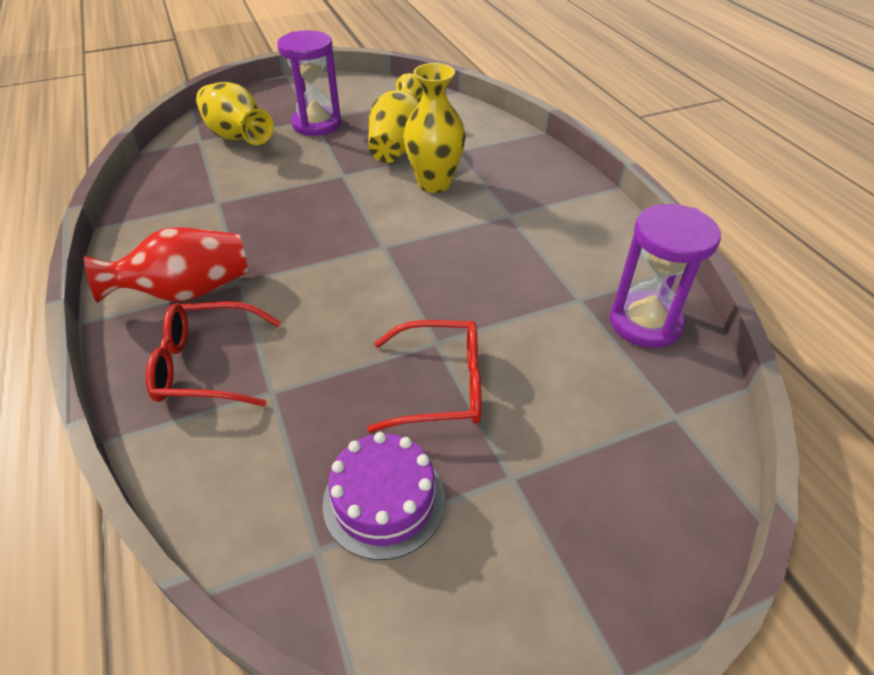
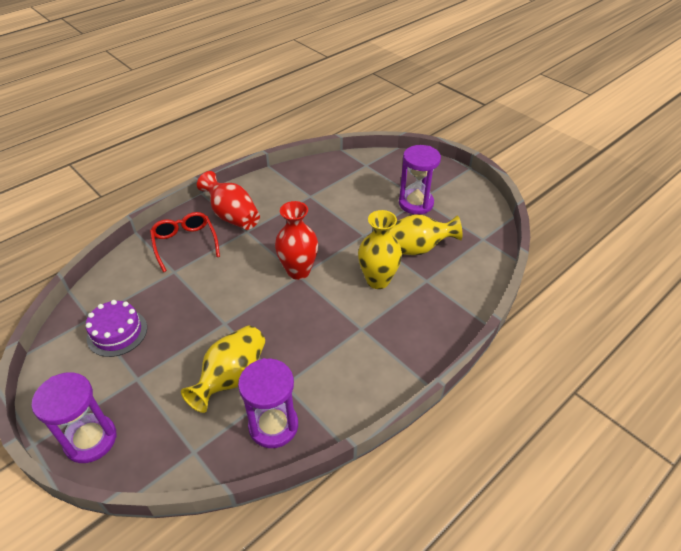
camera: 70 degrees right, 0 degrees up
yellow vase [196,82,274,145] -> yellow vase moved to [181,326,265,413]
red glasses [367,320,481,433] -> none
none -> purple hourglass [31,372,116,463]
none -> red vase [275,201,318,280]

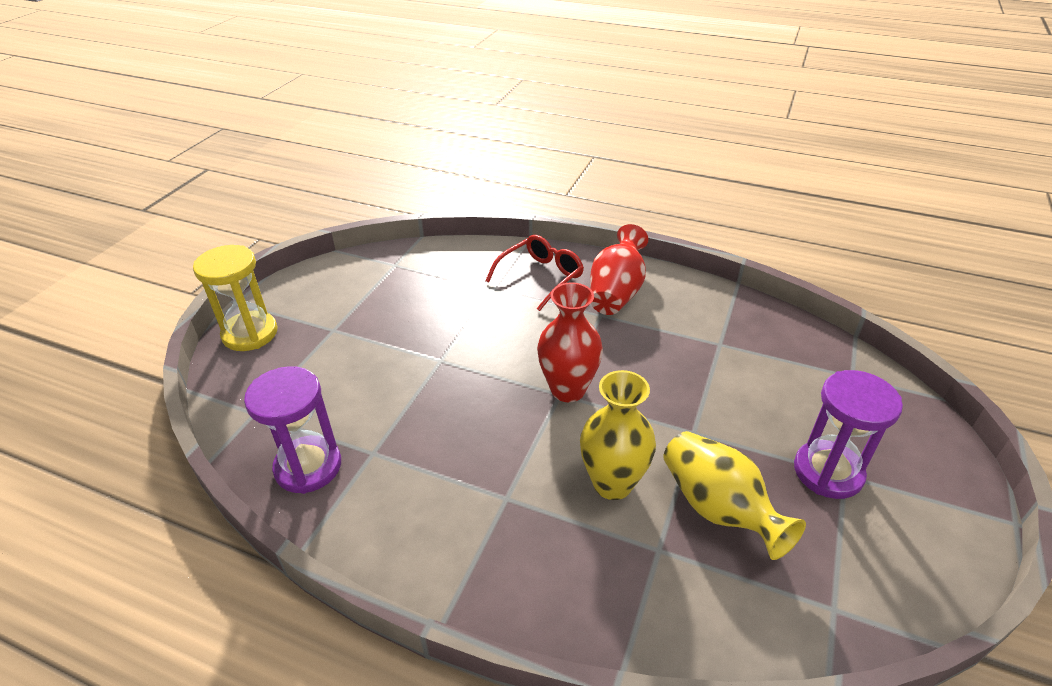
camera: 65 degrees right, 5 degrees down
purple hourglass [31,372,116,463] -> yellow hourglass [193,245,278,351]
purple cake [86,300,147,357] -> none
yellow vase [181,326,265,413] -> none

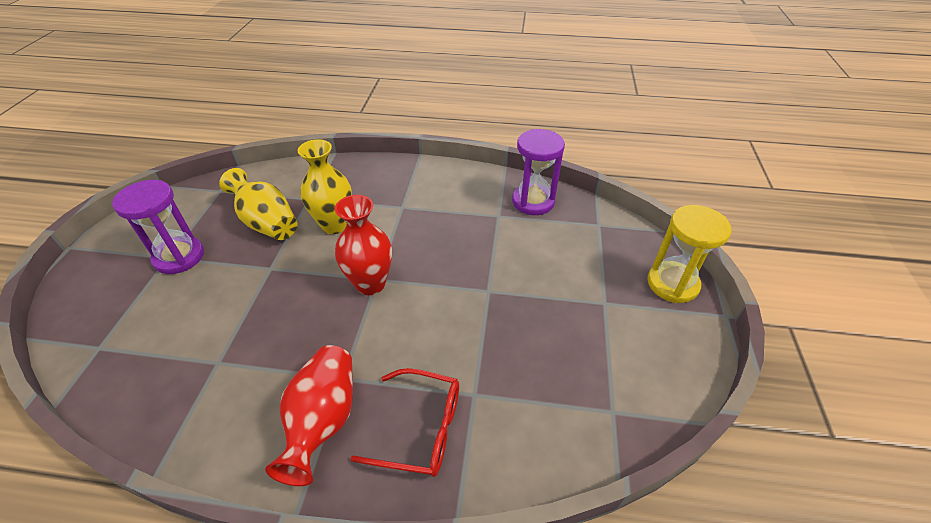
camera: 165 degrees right, 5 degrees up
red glasses [485,235,584,311] -> red glasses turned 105 degrees counterclockwise [350,368,459,477]

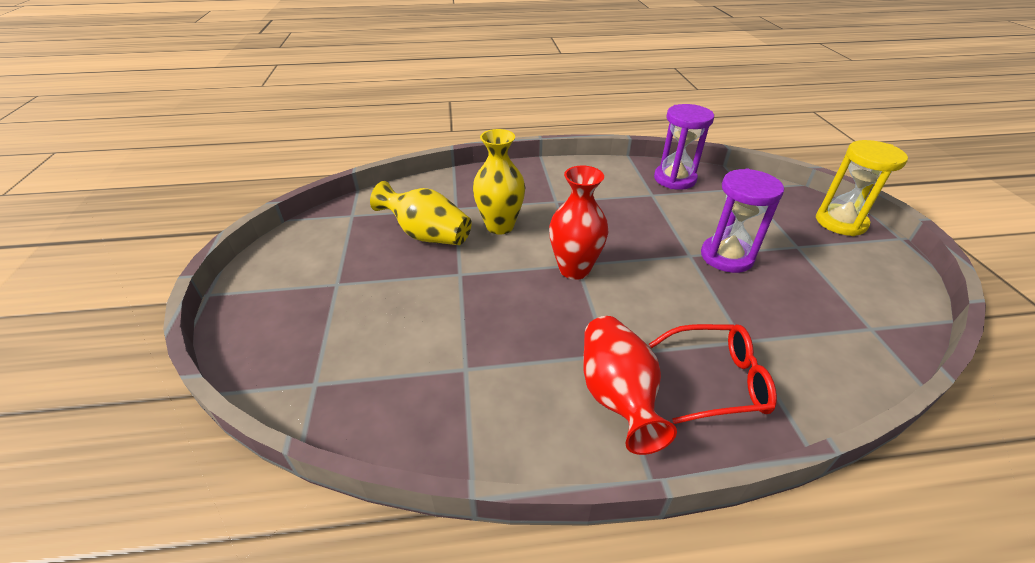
camera: 15 degrees left, 5 degrees down
purple hourglass [112,180,204,274] -> purple hourglass moved to [701,169,784,273]

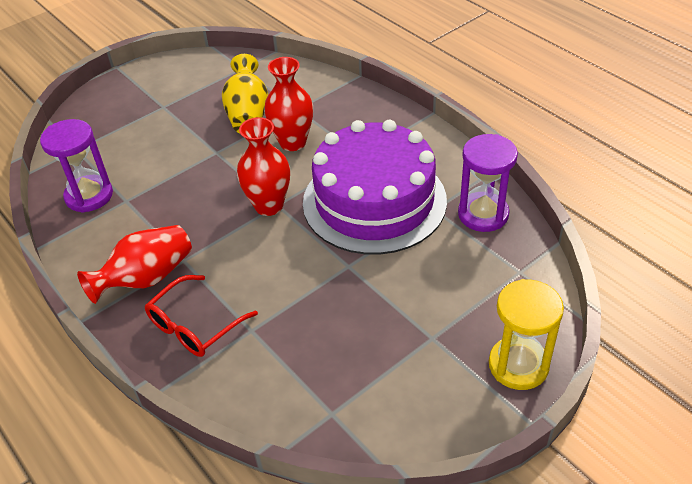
camera: 60 degrees right, 5 degrees up
yellow vase [473,129,526,235] -> red vase [264,57,313,151]
red glasses [649,324,777,424] -> red glasses turned 75 degrees clockwise [145,275,258,357]
purple hourglass [701,169,784,273] -> purple hourglass moved to [40,119,113,213]
none -> purple cake [303,120,447,255]

